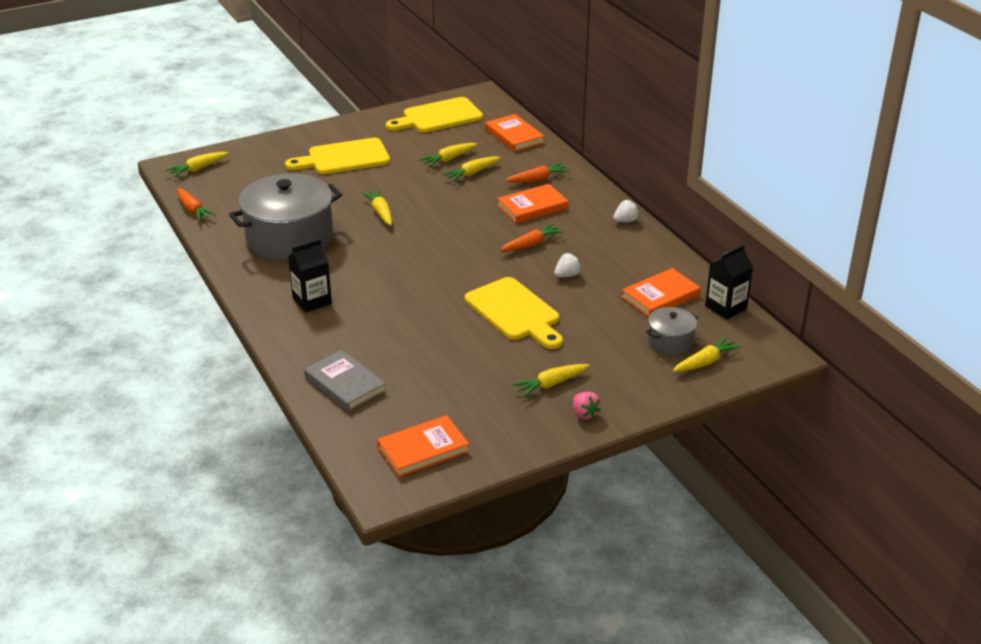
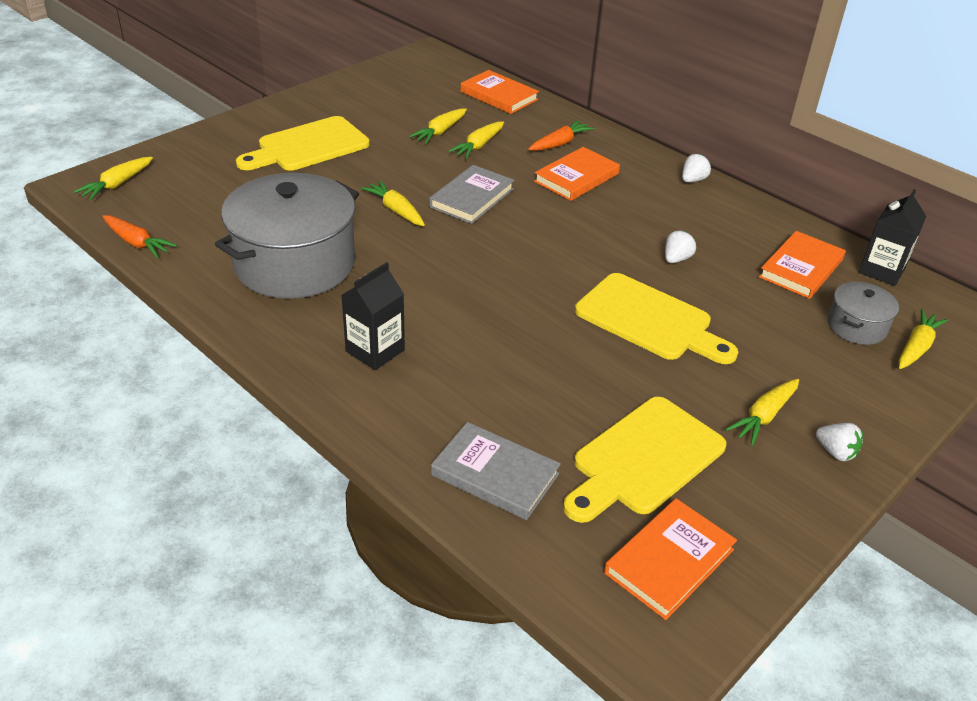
camera: 20 degrees left, 5 degrees up
yellow cutting board [386,97,483,133] -> yellow cutting board moved to [563,397,726,523]
orange carrot [500,223,564,251] -> none
pink strawberry [573,392,601,419] -> white strawberry [816,423,863,461]
none -> grey book [429,165,514,224]

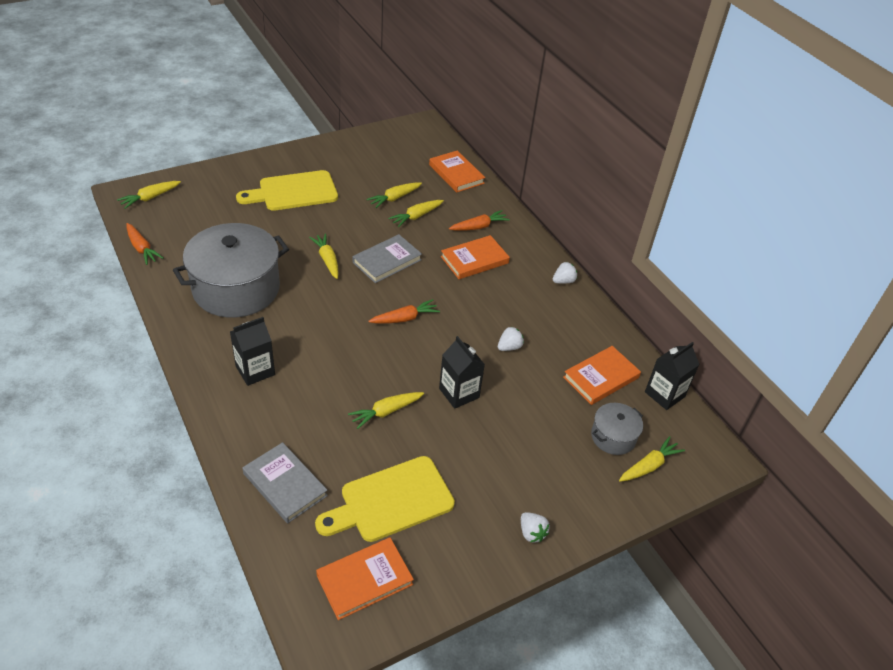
camera: 15 degrees right, 5 degrees up
yellow cutting board [575,273,738,364] -> black carton [439,336,485,409]
yellow carrot [725,379,799,446] -> yellow carrot moved to [348,392,424,429]
none -> orange carrot [369,299,440,324]

